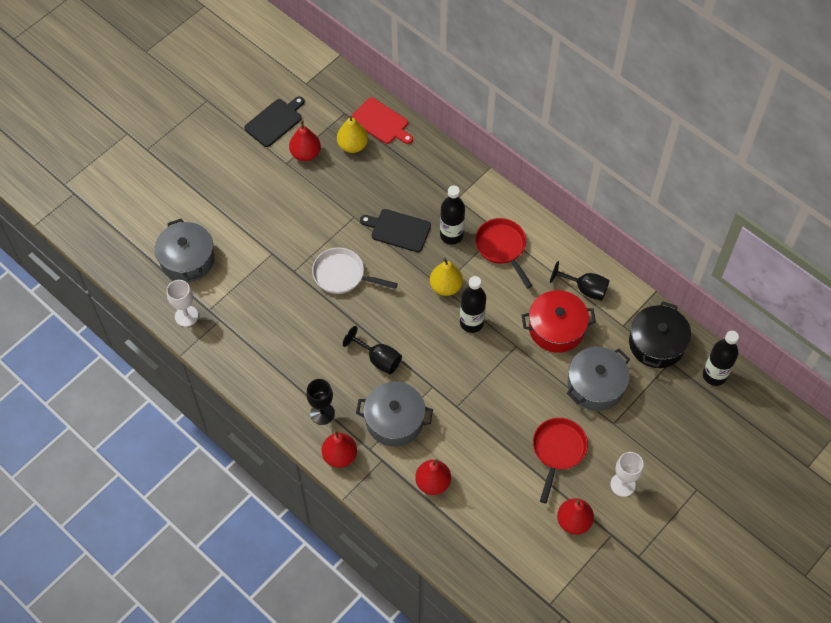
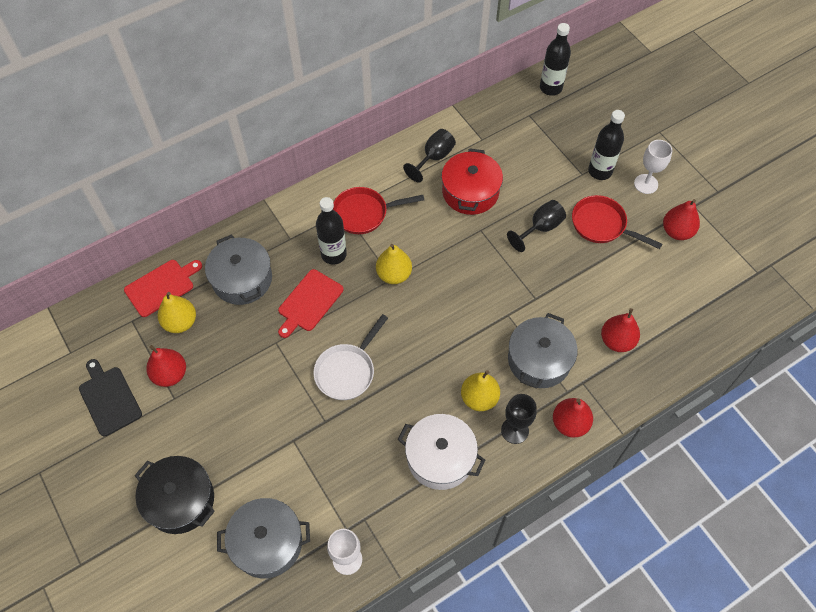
camera: 75 degrees left, 0 degrees up
black goblet [343,326,402,374] -> black goblet moved to [507,200,566,252]
black cutting board [360,209,431,252] -> red cutting board [278,269,344,338]
black bottle [460,276,486,333] -> black bottle moved to [588,110,625,180]
grey pot [567,347,630,411] -> grey pot moved to [205,234,272,305]
black pot [629,301,691,368] -> black pot moved to [135,456,215,534]
none -> white pot [398,414,485,490]
none -> yellow pear [461,370,500,411]

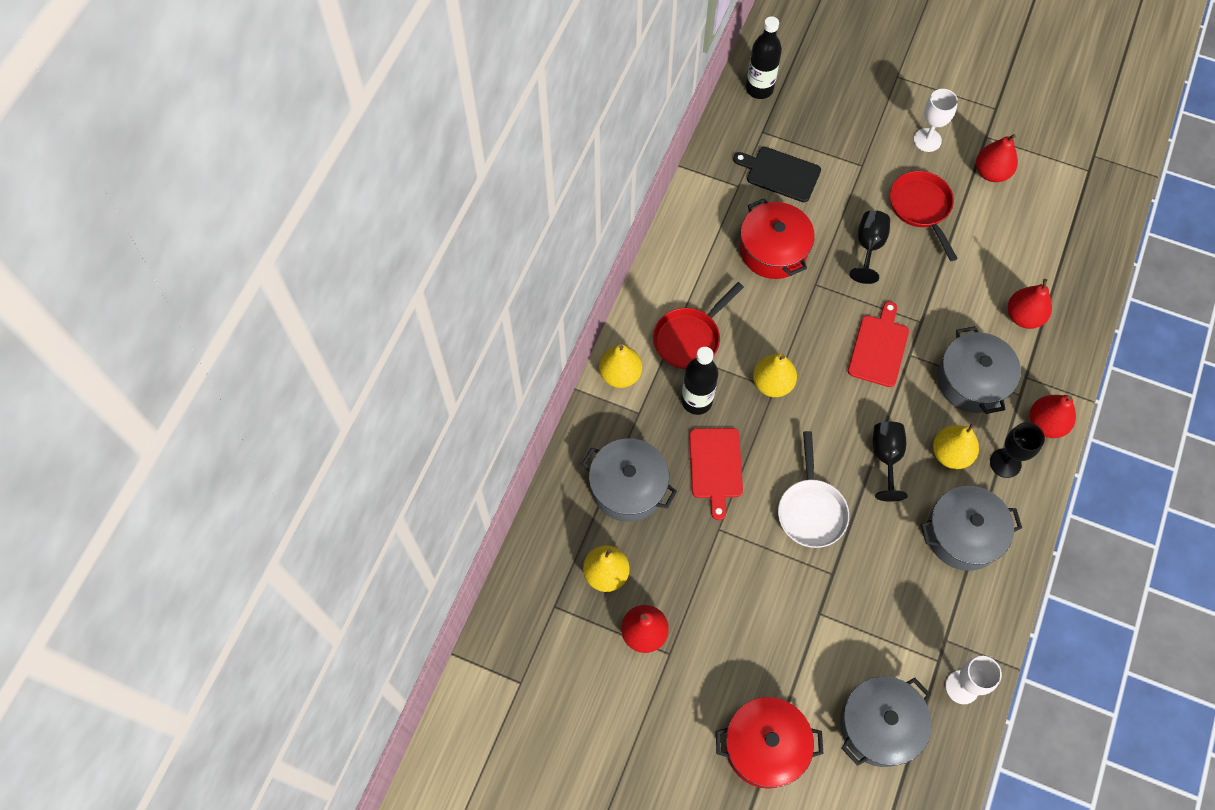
camera: 35 degrees left, 5 degrees up
black cutting board [79,359,142,437] -> black cutting board moved to [733,147,821,202]
red cutting board [124,260,202,317] -> red cutting board moved to [848,301,909,387]
black pot [135,456,215,534] -> red pot [716,697,824,789]
white pot [398,414,485,490] -> grey pot [921,486,1022,571]
black goblet [403,129,456,183] -> black goblet moved to [873,422,908,502]
red pan [572,195,662,249] -> red pan turned 75 degrees clockwise [890,171,958,261]
black bottle [588,110,625,180] -> none
none -> yellow pear [599,344,642,388]

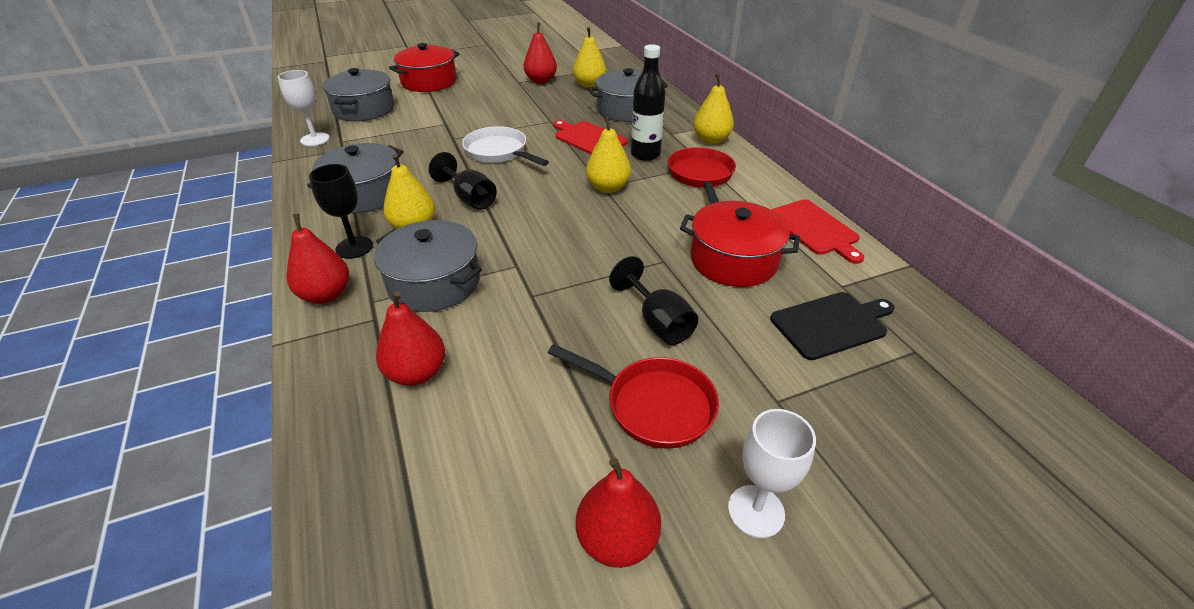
camera: 135 degrees right, 25 degrees down
black bottle [746,16,782,99] -> none
red cutting board [848,301,909,387] -> red cutting board moved to [771,199,864,264]

